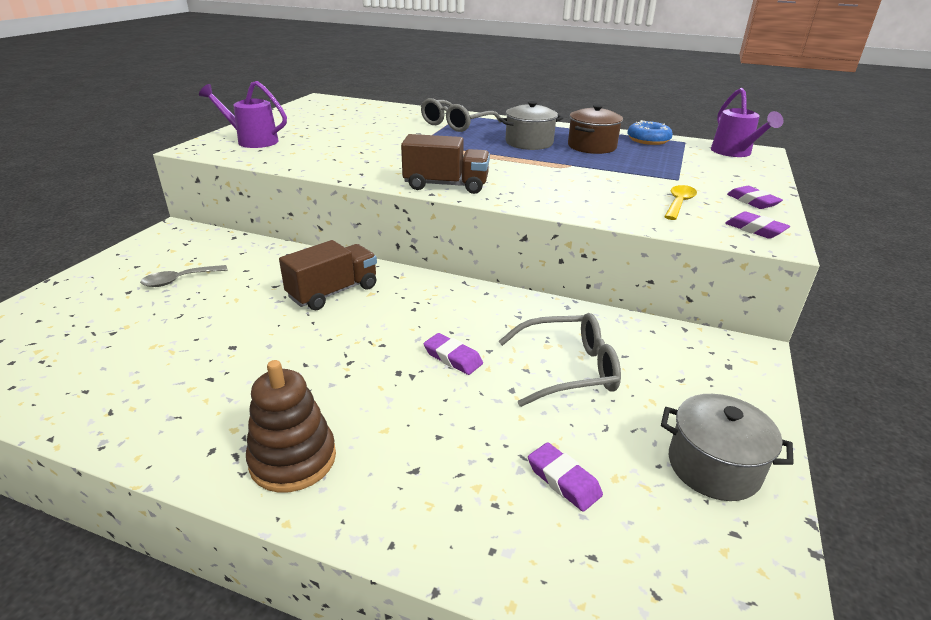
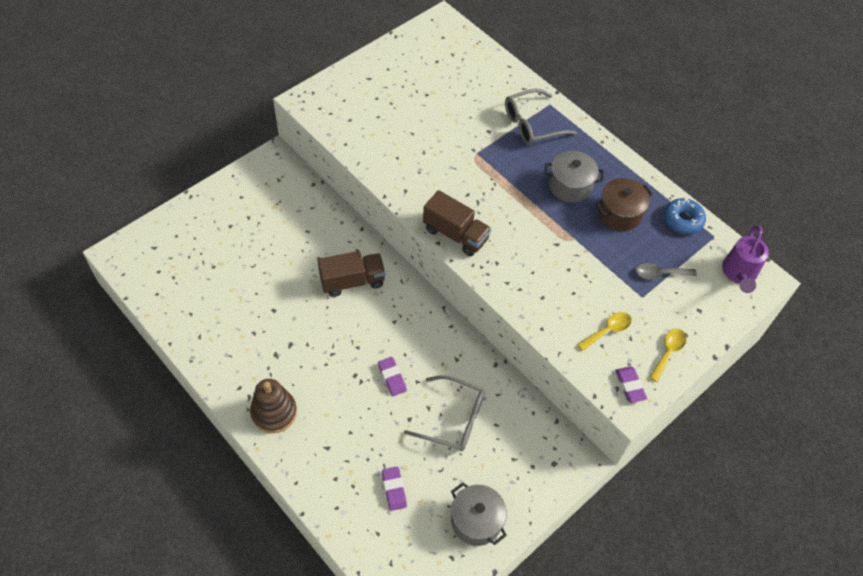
camera: 25 degrees right, 25 degrees up
grey spoon [140,265,228,287] -> grey spoon moved to [636,263,697,279]
purple watering can [199,81,287,148] -> none
purple eraser [727,186,783,209] -> yellow spoon [649,329,686,382]

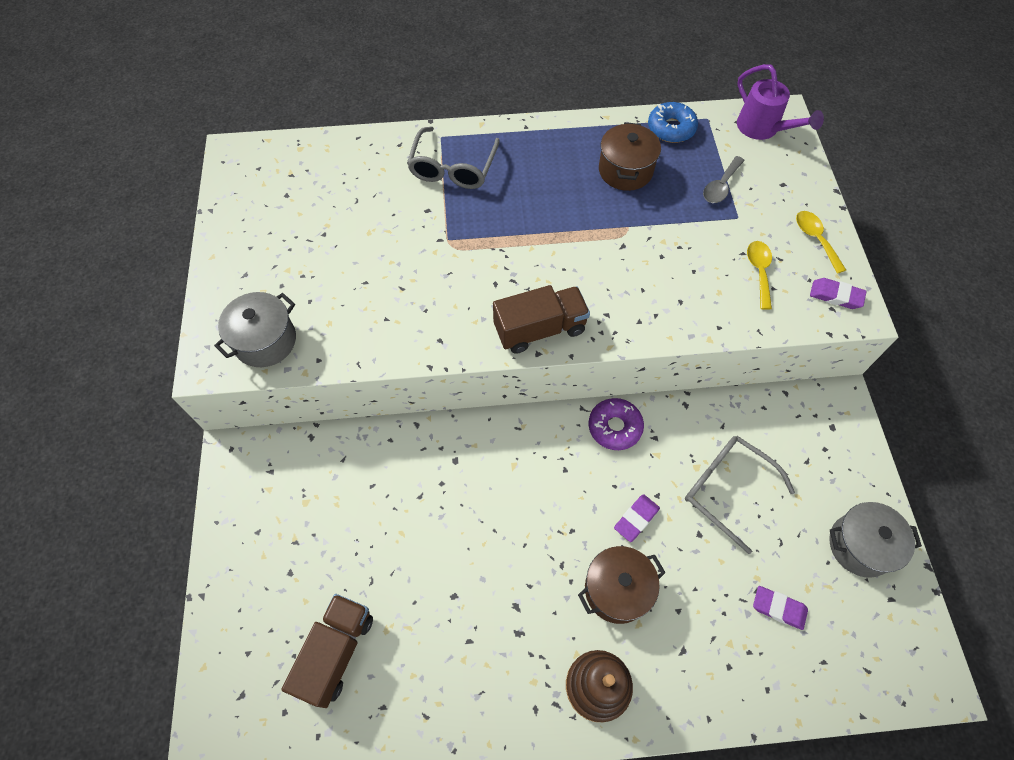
camera: 50 degrees left, 5 degrees up
brown truck [318,251,386,297] -> brown truck moved to [282,594,373,708]
purple eraser [378,357,407,396] -> purple eraser turned 60 degrees counterclockwise [614,494,660,542]
grey glasses [404,375,485,451] -> grey glasses turned 105 degrees counterclockwise [685,436,795,554]
grey pot [545,151,604,203] -> grey pot moved to [214,292,296,367]
none -> brown pot [578,546,666,624]
none -> purple donut [589,398,644,450]

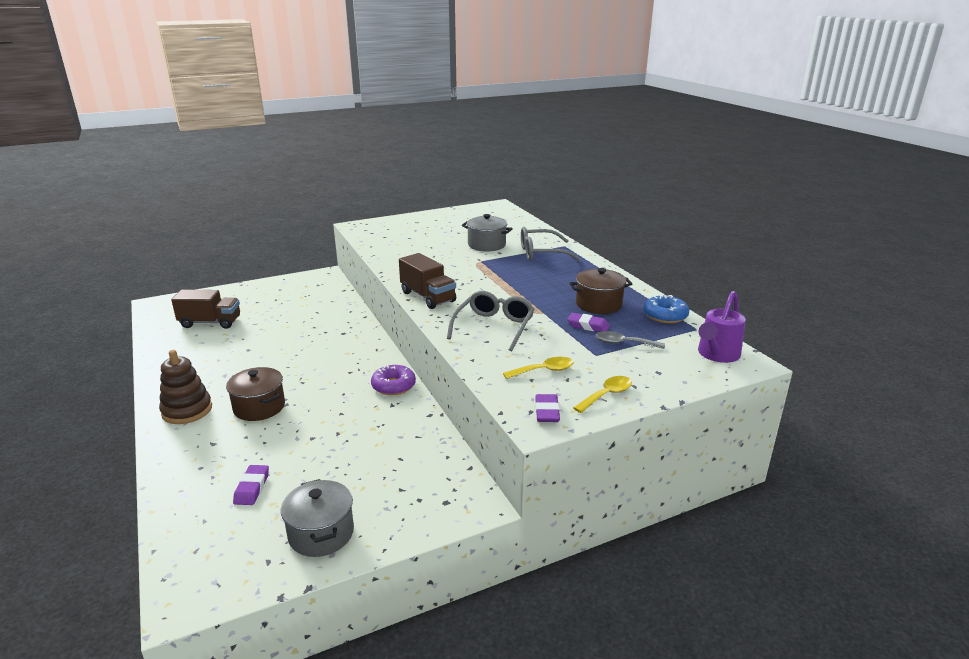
camera: 70 degrees right, 35 degrees down
grey pot [214,292,296,367] -> grey pot moved to [462,214,513,252]
purple eraser [614,494,660,542] -> purple eraser moved to [567,313,610,332]
grey glasses [685,436,795,554] -> grey glasses moved to [447,291,534,351]

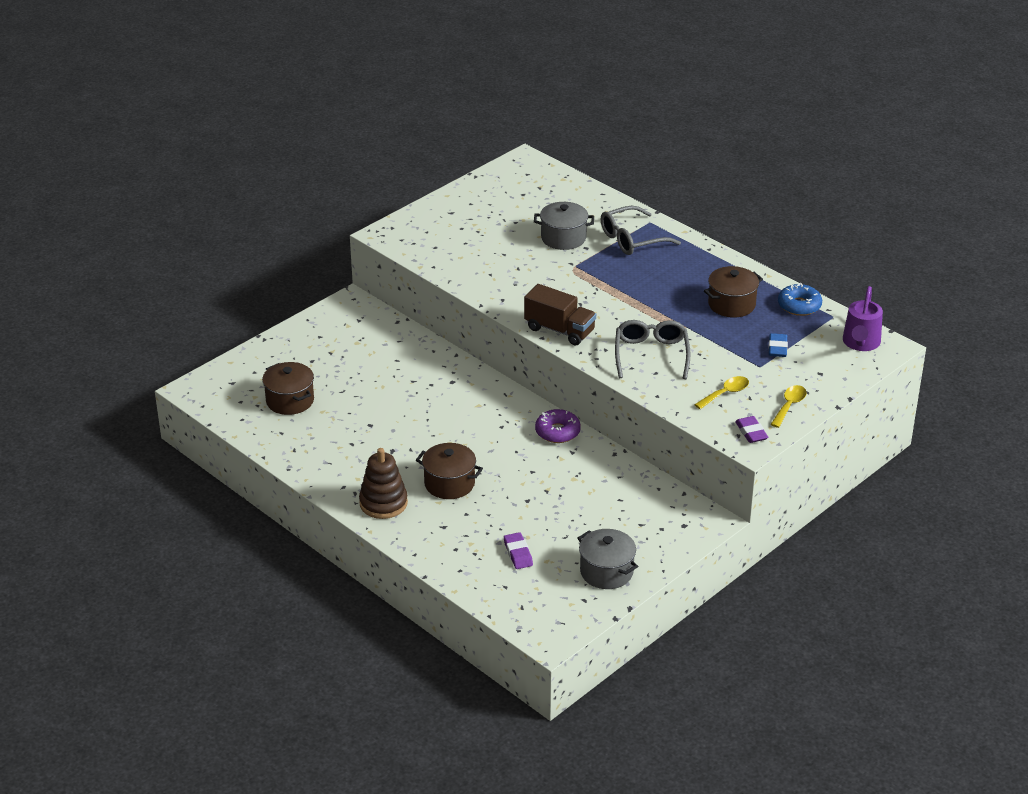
camera: 20 degrees left, 10 degrees up
brown truck [171,290,240,329] -> brown pot [262,362,314,415]
purple eraser [567,313,610,332] -> none
grey spoon [596,331,665,349] -> blue eraser [768,333,788,357]

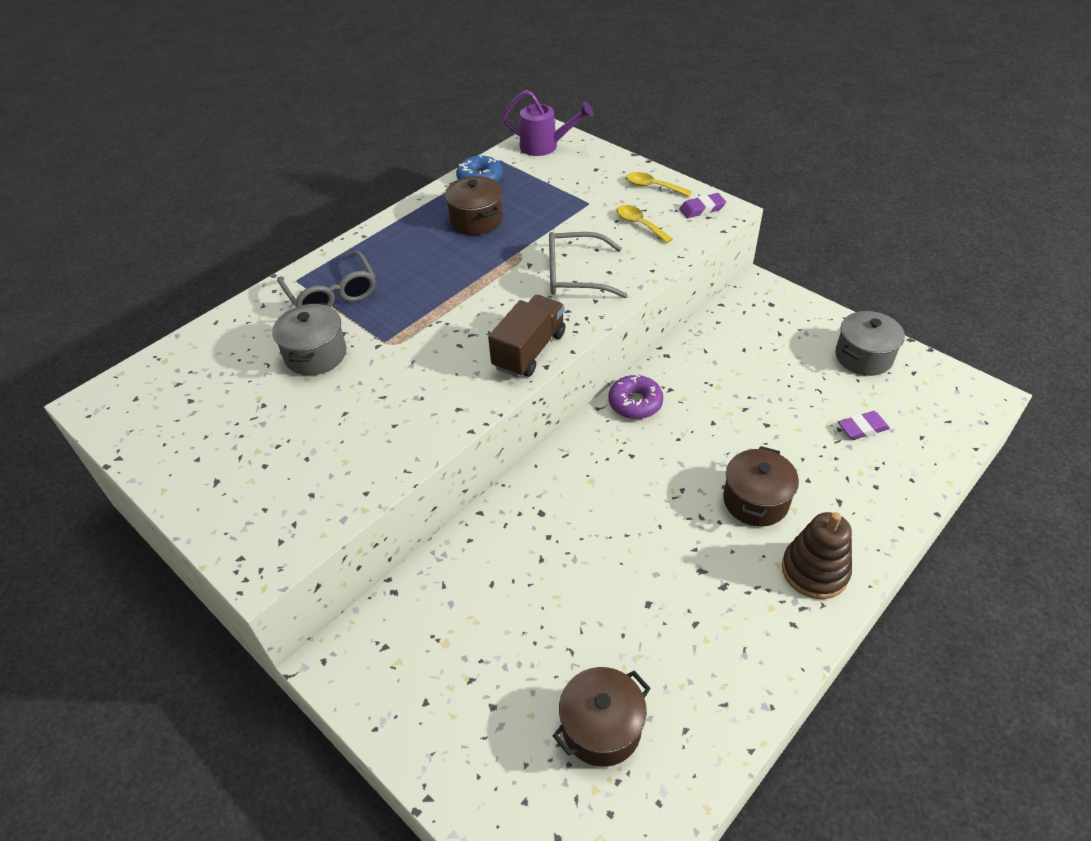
camera: 90 degrees left, 10 degrees up
blue eraser [768,333,788,357] -> none

